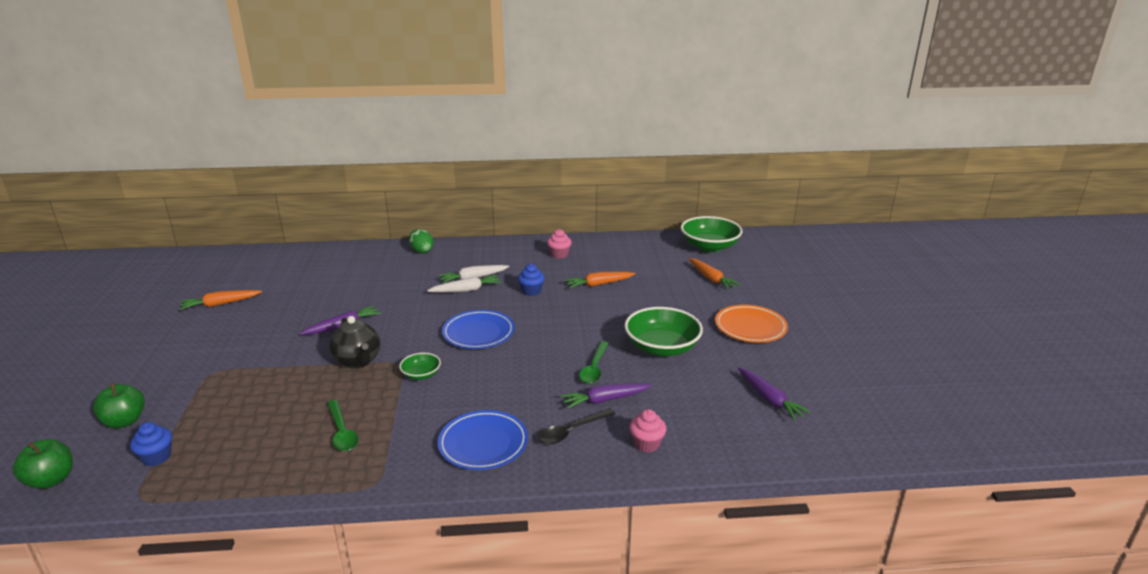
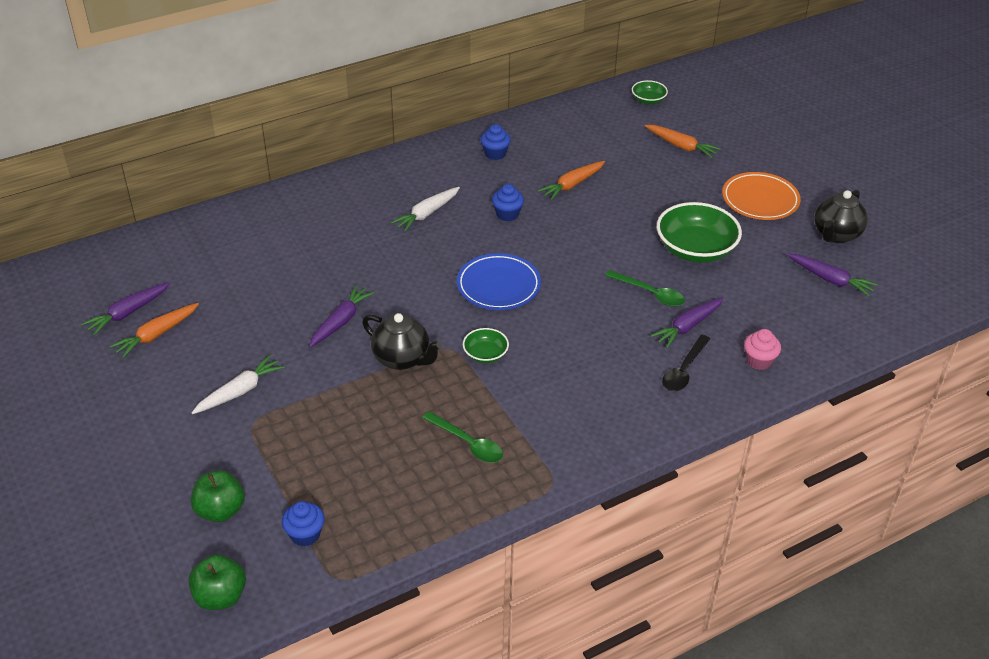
camera: 25 degrees left, 15 degrees up
green egg [409,229,434,253] -> none
white carrot [427,275,502,293] -> white carrot moved to [192,355,285,414]
blue plate [438,410,528,470] -> none
pink cupcake [547,229,572,259] -> blue cupcake [480,124,511,160]
green spoon [579,341,609,384] -> green spoon turned 45 degrees counterclockwise [605,270,685,307]
green bowl [681,216,743,252] -> green bowl [632,80,668,104], size x0.50
none -> purple carrot [81,282,170,336]
none -> black teapot [814,189,868,243]

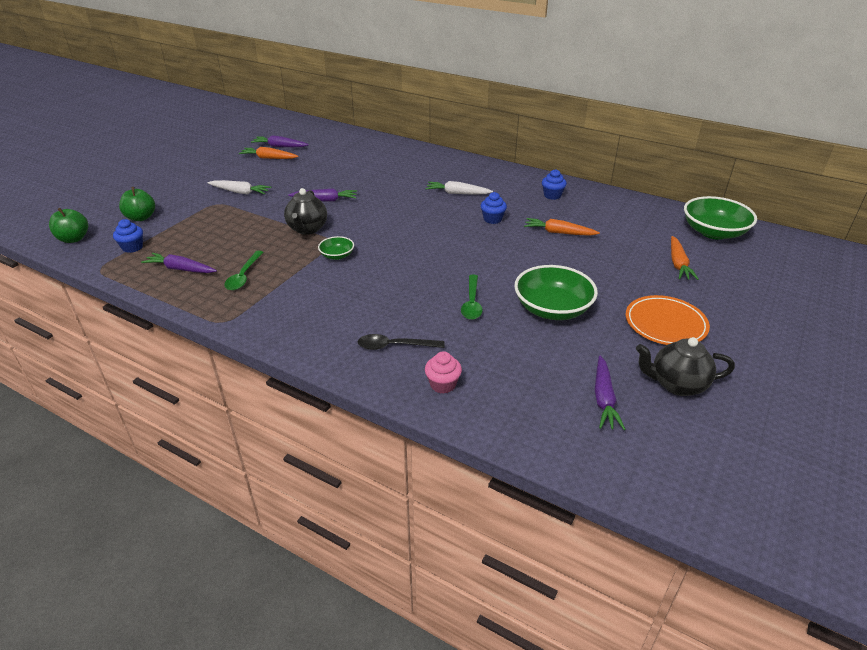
camera: 60 degrees right, 5 degrees down
blue plate [457,253,541,310] -> none
green bowl [632,80,668,104] -> green bowl [684,196,757,240], size x2.00
purple carrot [650,297,724,348] -> purple carrot moved to [141,253,217,273]

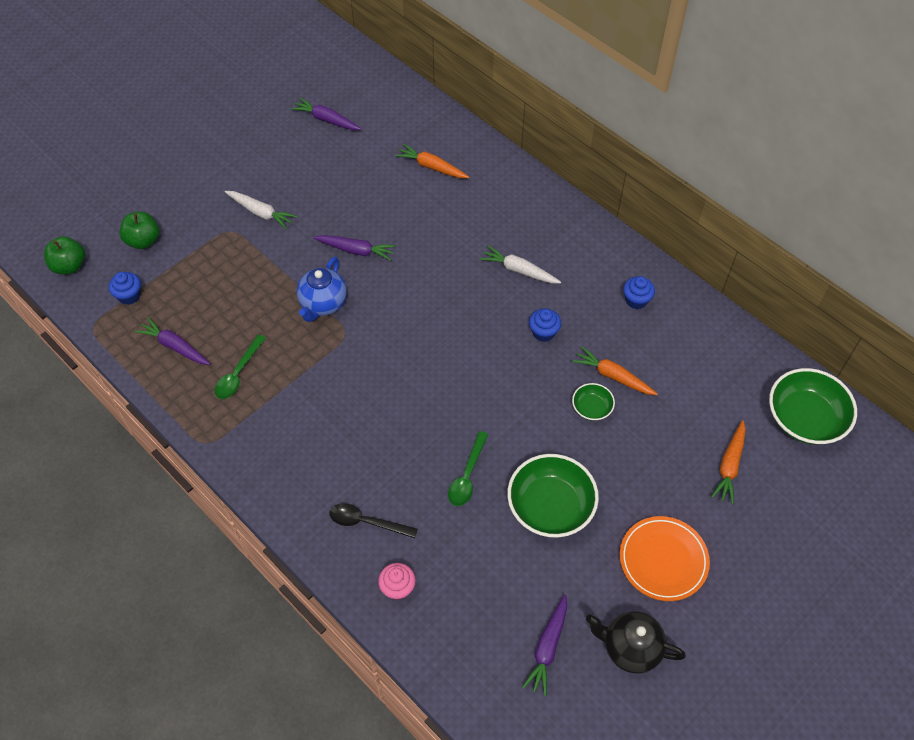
camera: 15 degrees right, 20 degrees up
orange carrot [239,147,299,159] -> orange carrot moved to [395,144,469,178]
black teapot [284,188,327,235] -> blue teapot [297,257,347,322]
green bowl [318,236,354,260] -> green bowl moved to [572,383,615,421]

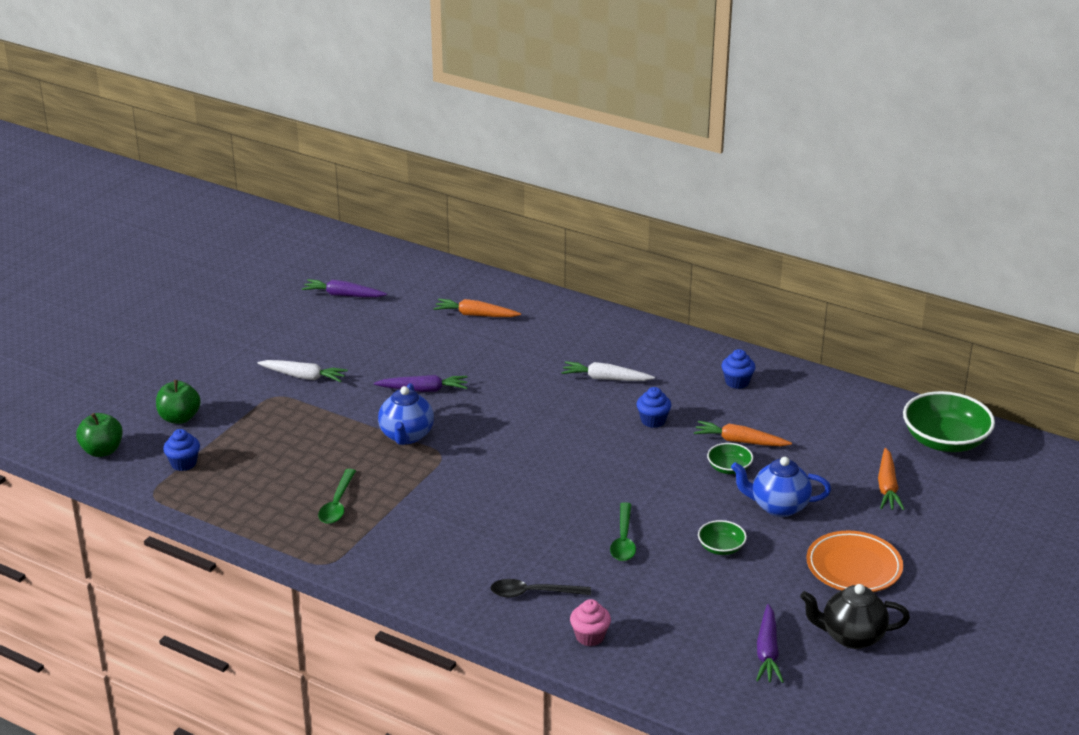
camera: 15 degrees left, 25 degrees down
purple carrot [135,317,211,365] -> none
green bowl [507,454,599,538] -> green bowl [698,520,747,555], size x0.50
none -> blue teapot [731,457,831,517]

